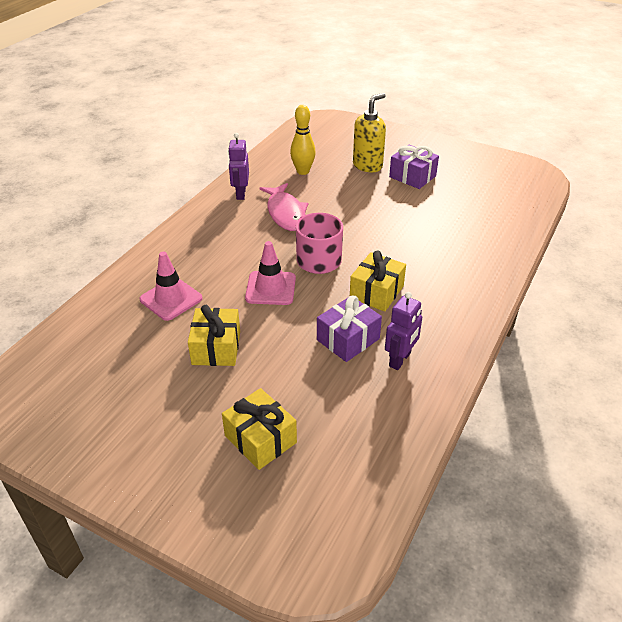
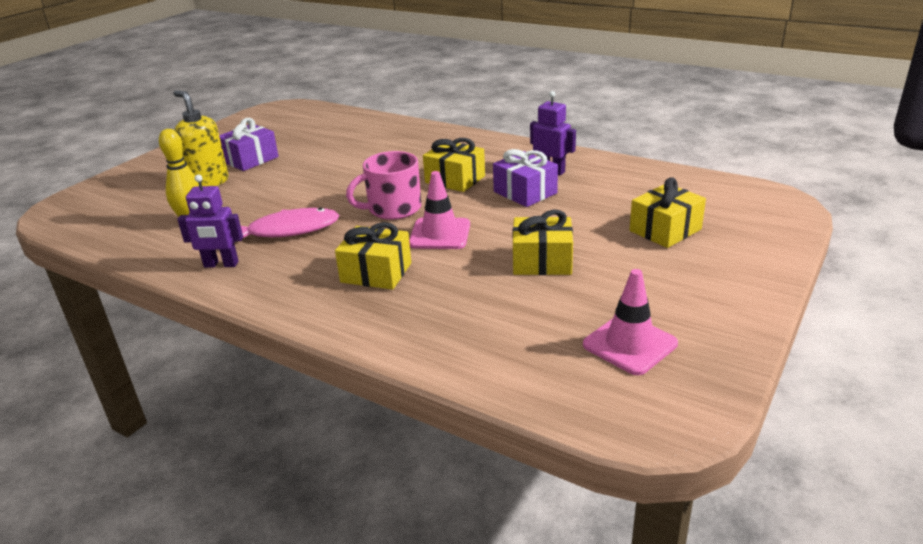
camera: 85 degrees left, 10 degrees down
pink traffic cone [140,252,202,321] -> pink traffic cone moved to [583,269,678,375]
none -> yellow gift [335,222,411,290]

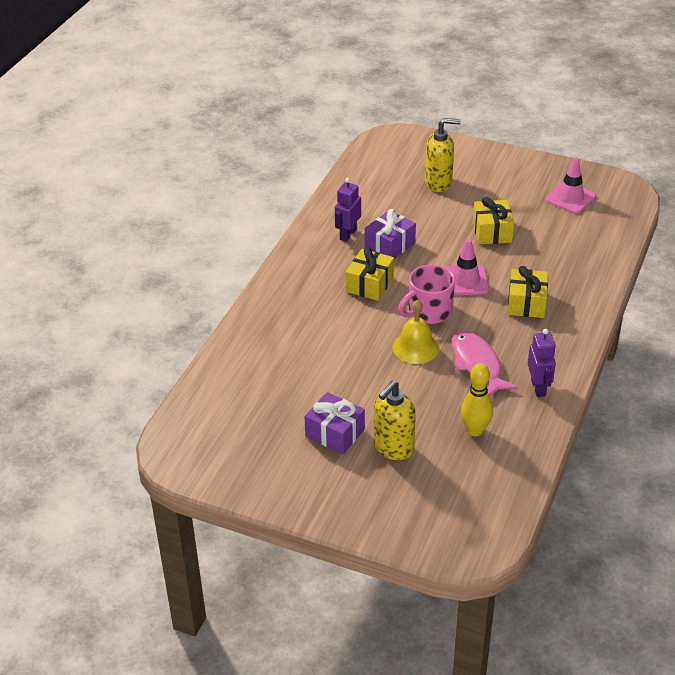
camera: 100 degrees left, 10 degrees up
pink mug [346,151,422,220] -> pink mug turned 90 degrees clockwise [398,264,455,324]
yellow gift [630,177,706,248] -> yellow soap dispenser [425,118,461,192]
none -> yellow bell [392,300,439,364]

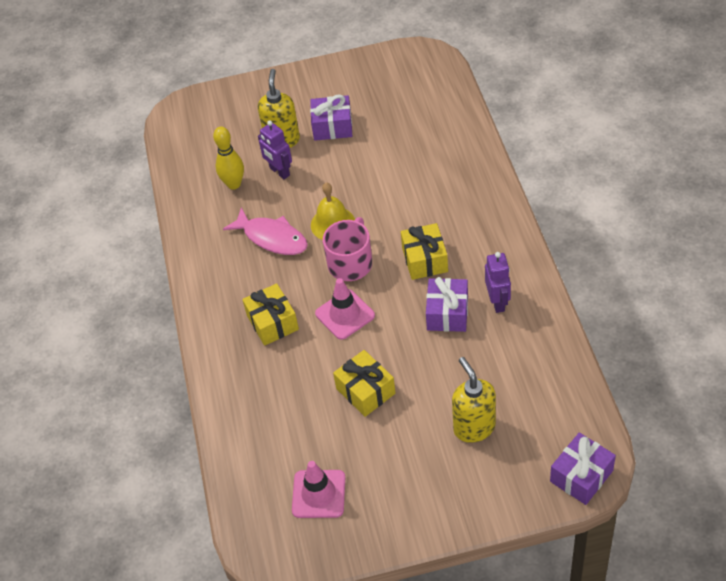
camera: 150 degrees right, 10 degrees up
yellow soap dispenser [425,118,461,192] -> yellow soap dispenser turned 105 degrees clockwise [452,357,496,443]
purple robot [528,329,556,397] -> purple robot moved to [258,121,292,179]
none -> purple gift [550,432,616,505]

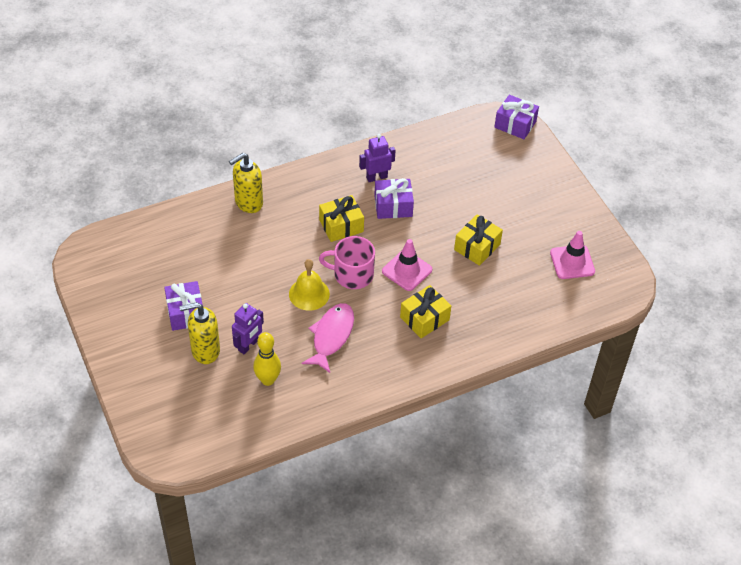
camera: 110 degrees left, 0 degrees up
yellow soap dispenser [452,357,496,443] -> yellow soap dispenser moved to [229,153,263,213]

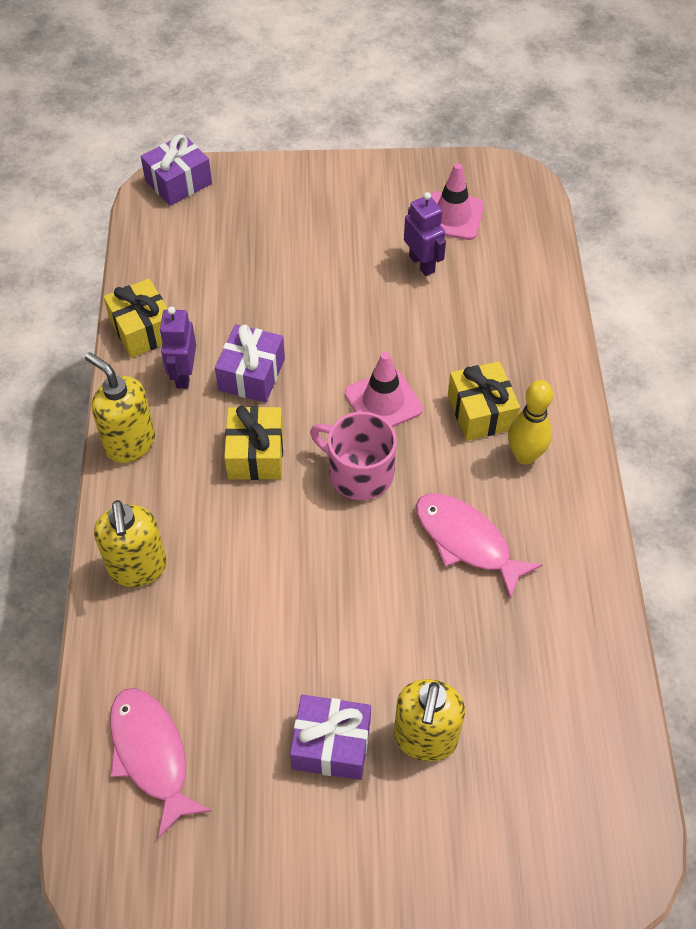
camera: 65 degrees left, 5 degrees up
purple robot [232,303,264,354] -> purple robot moved to [404,192,446,276]
yellow bowling pin [253,332,281,386] -> yellow bowling pin moved to [508,380,553,465]
yellow bell [289,259,330,311] -> none
pink mug [319,236,375,289] -> pink mug turned 90 degrees clockwise [310,412,397,500]
yellow gift [454,214,503,266] -> yellow gift moved to [104,278,168,358]
none -> yellow soap dispenser [85,352,155,463]
none -> pink fish [110,688,211,839]

